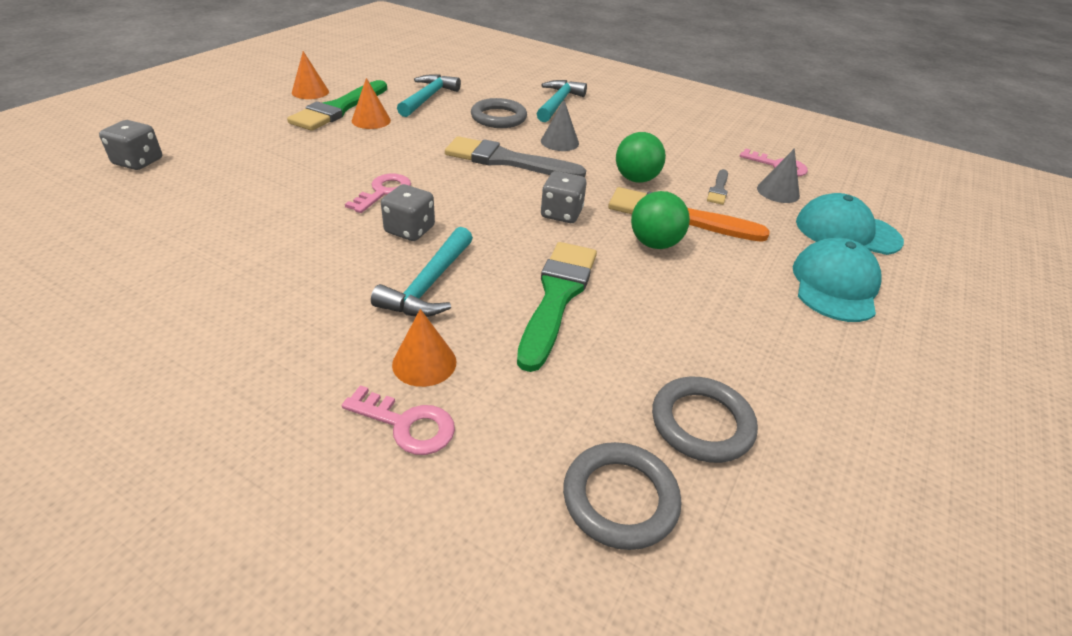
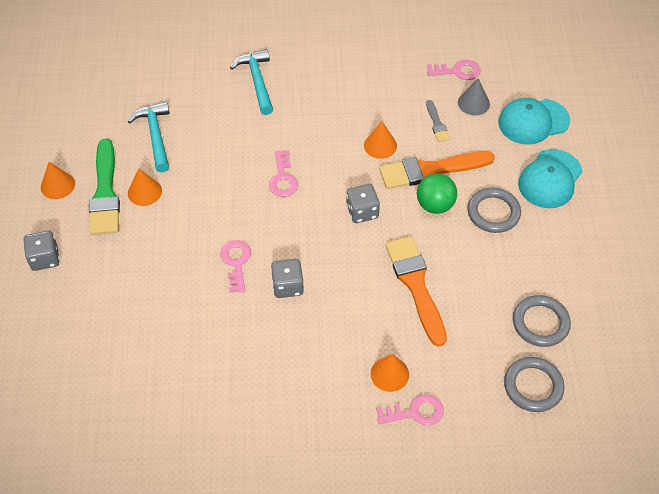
camera: 30 degrees left, 15 degrees up
grey dice [99,120,162,170] -> grey dice moved to [23,231,60,271]
turquoise hammer [371,227,473,317] -> none
grey brush [445,136,586,177] -> pink key [269,151,298,197]
grey ring [471,98,527,128] -> grey ring moved to [467,188,521,233]
green brush [517,242,597,372] -> orange brush [385,236,447,347]
grey cone [541,100,579,151] -> none
green ball [616,132,666,183] -> orange cone [364,122,397,159]
turquoise cap [793,238,882,322] -> turquoise cap turned 135 degrees counterclockwise [518,149,582,208]

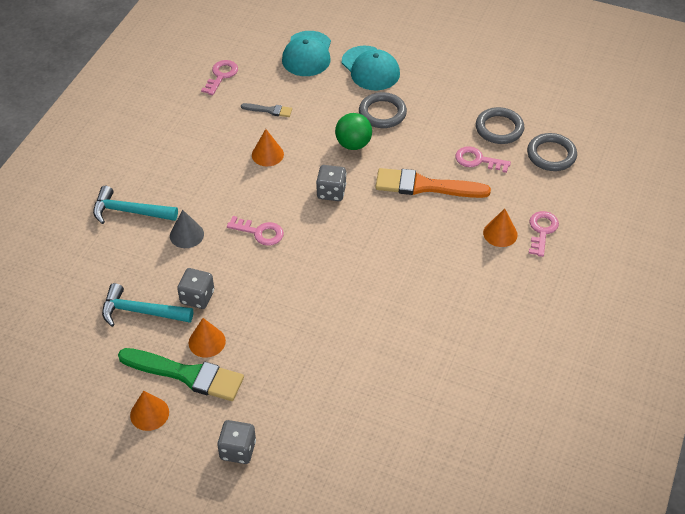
camera: 65 degrees left, 5 degrees down
pink key [220,240,251,293] -> pink key moved to [455,146,511,173]
grey dice [271,259,304,298] -> grey dice moved to [177,268,214,309]
orange brush [379,151,495,189] -> none
grey cone [458,78,490,116] -> grey cone moved to [170,210,204,248]

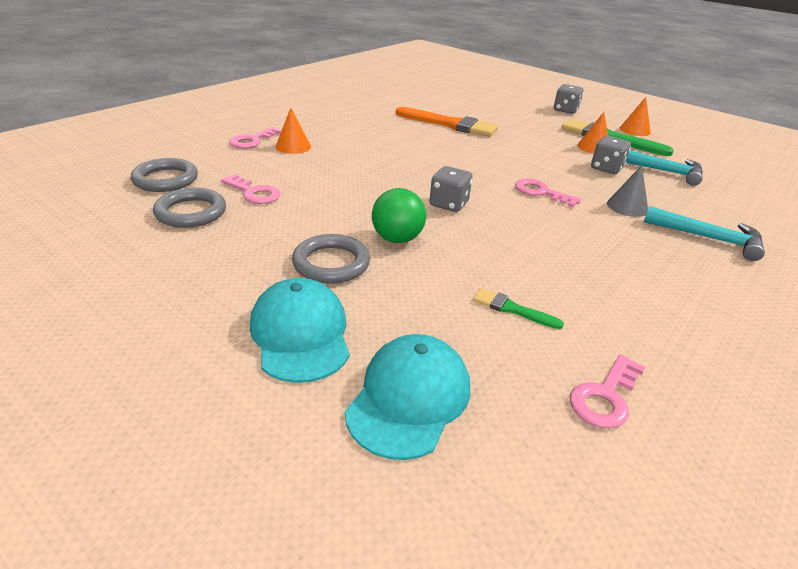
camera: 165 degrees left, 15 degrees down
grey brush [241,103,292,117] -> green brush [473,288,564,329]
orange cone [252,129,284,166] -> none
orange brush [375,168,491,198] -> orange brush moved to [396,107,498,137]

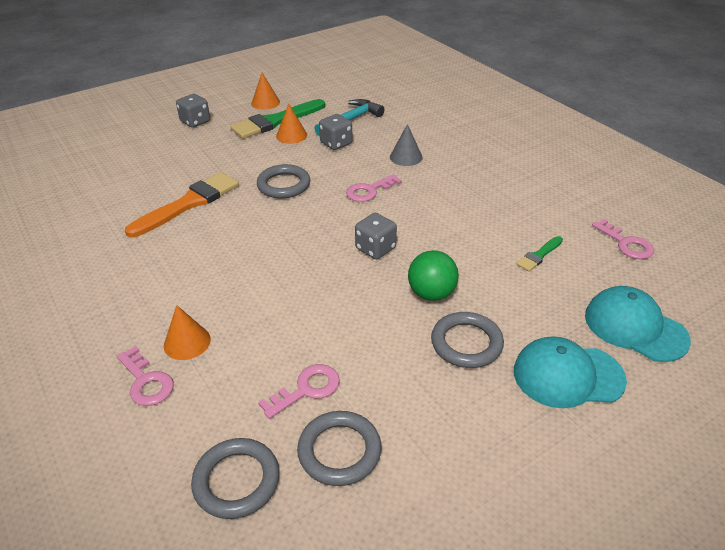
camera: 70 degrees left, 5 degrees up
turquoise hammer [644,206,765,261] -> none
none -> grey ring [257,164,310,198]

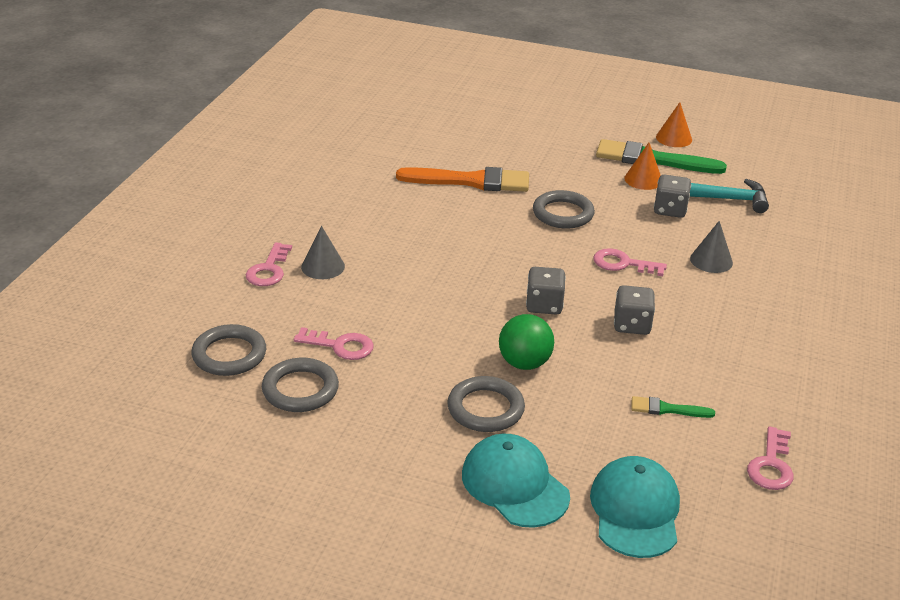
camera: 50 degrees right, 5 degrees down
orange cone [164,305,211,360] -> grey cone [301,226,345,279]
grey dice [176,94,210,128] -> grey dice moved to [614,285,655,335]

